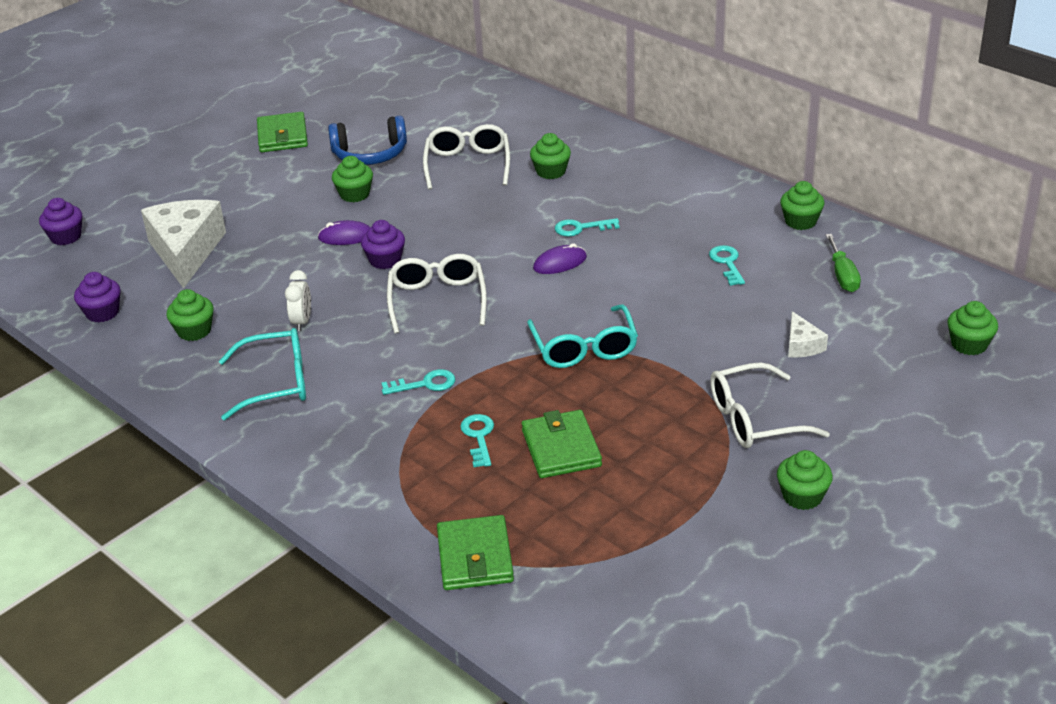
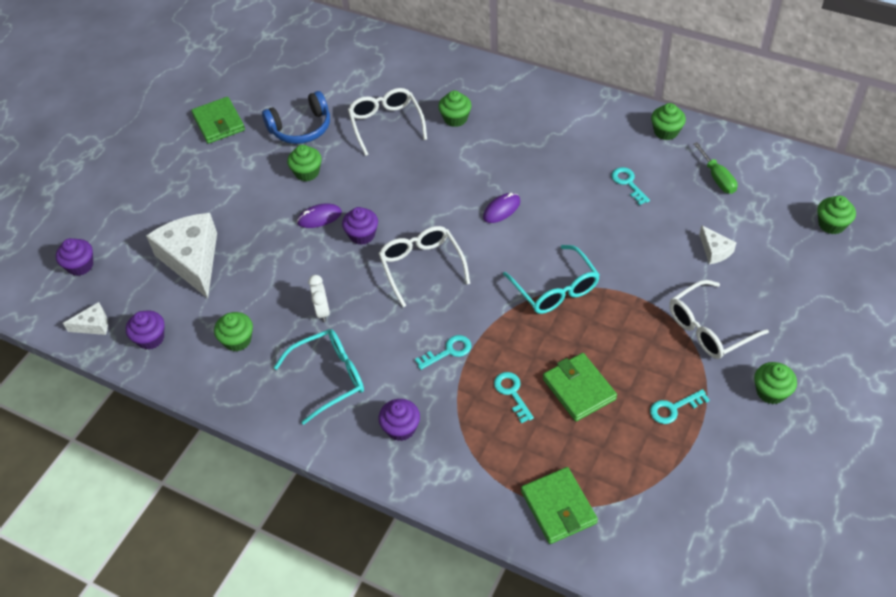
camera: 15 degrees left, 15 degrees up
turquoise key [555,218,620,236] -> turquoise key moved to [650,389,710,424]
none -> white cheese [63,302,108,335]
none -> purple cupcake [378,399,420,441]

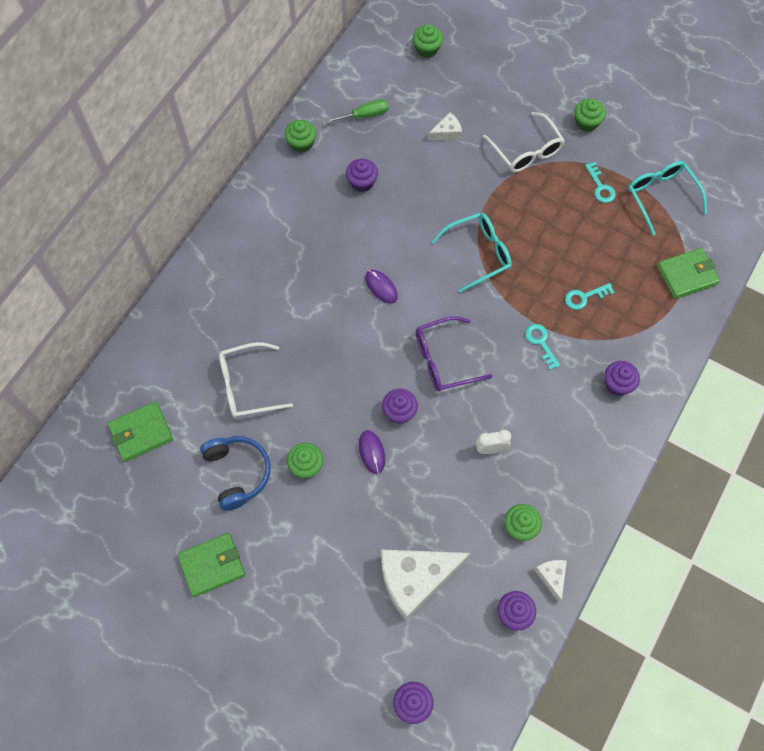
camera: 90 degrees left, 15 degrees up
white cheese [63,302,108,335] -> white cheese moved to [534,560,567,603]
turquoise glasses [273,329,364,425] -> turquoise glasses moved to [628,161,707,236]
white glasses [379,226,470,307] -> purple glasses [416,316,493,391]
green cupcake [438,91,472,127] -> none
green wallet [543,353,617,421] -> green wallet moved to [108,401,173,462]
turquoise key [611,167,650,205] -> purple cupcake [346,159,378,192]

